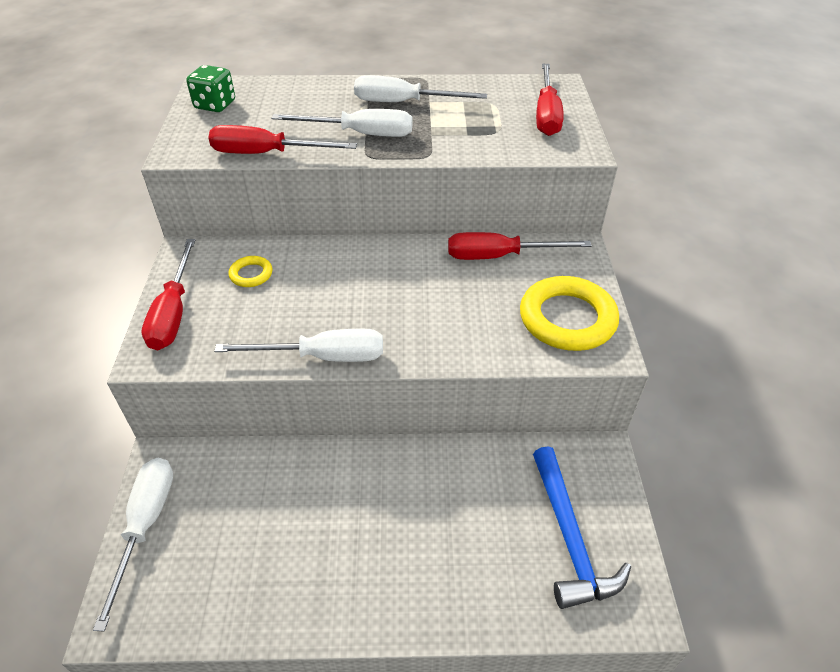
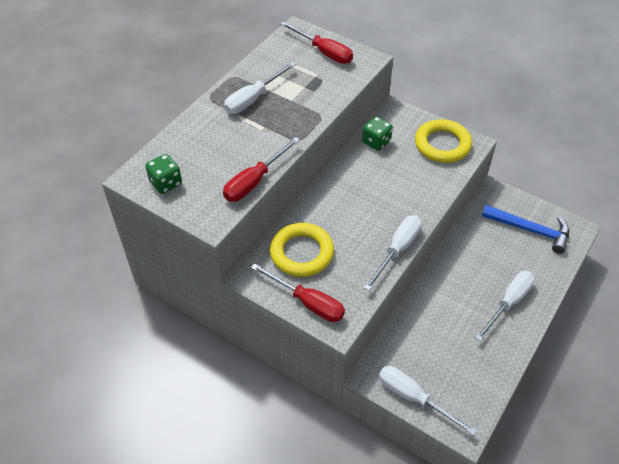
camera: 55 degrees left, 5 degrees up
yellow ring [229,256,272,287] -> yellow ring [270,223,334,277], size x2.11
white screwdriver [271,109,413,137] -> white screwdriver moved to [475,271,535,341]
red screwdriver [448,232,592,260] -> green dice [362,116,393,151]

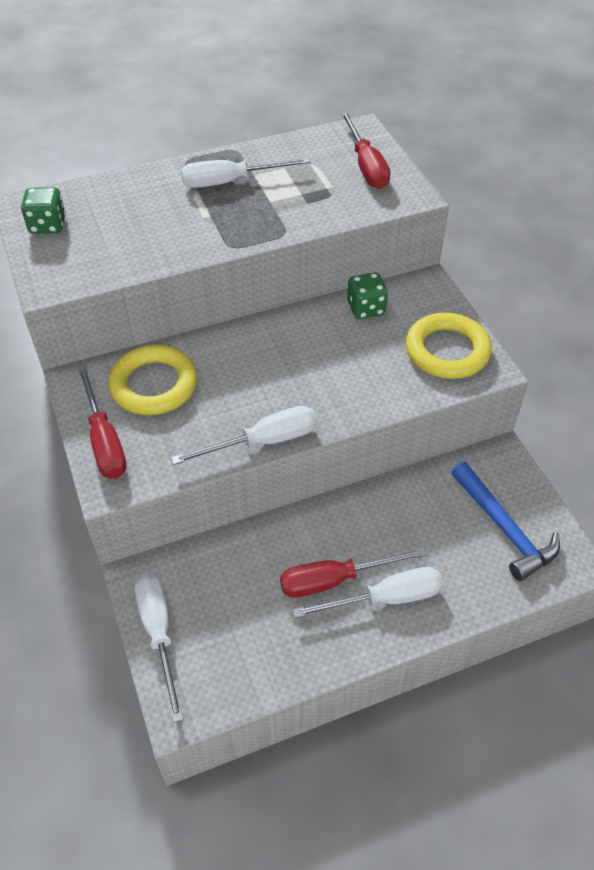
camera: 35 degrees right, 0 degrees up
red screwdriver [223,137,300,202] -> red screwdriver moved to [280,548,427,598]

